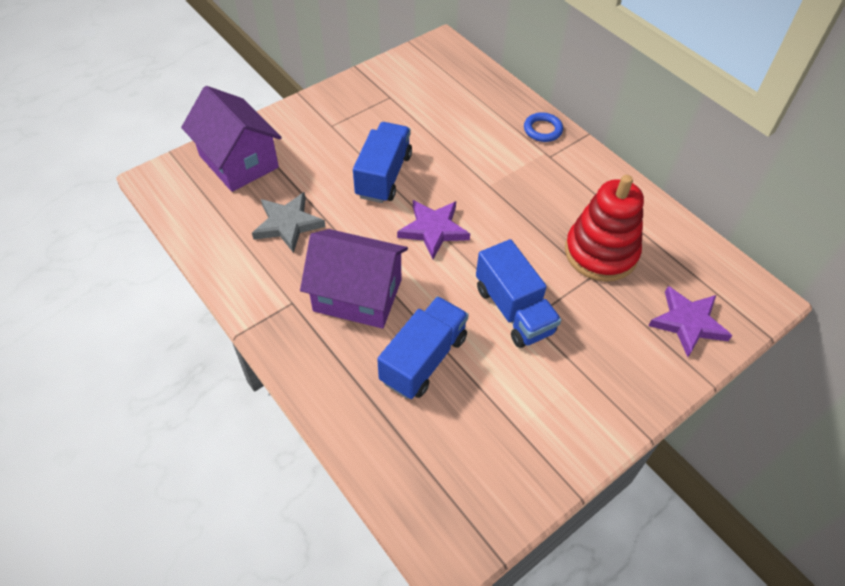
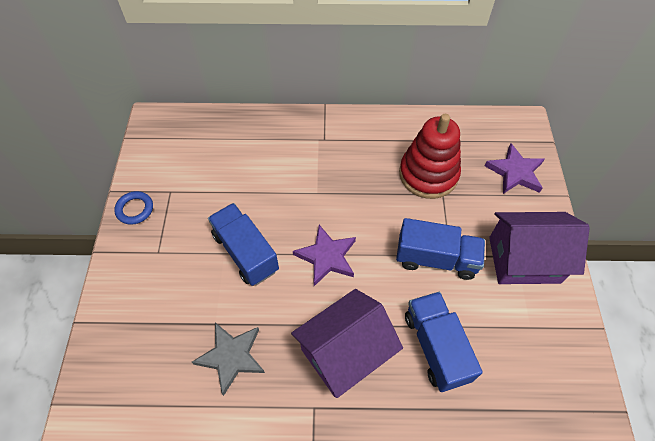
camera: 50 degrees left, 5 degrees up
purple house [181,86,282,192] -> purple house moved to [489,212,590,284]
blue ring [524,112,563,142] -> blue ring moved to [114,191,153,225]

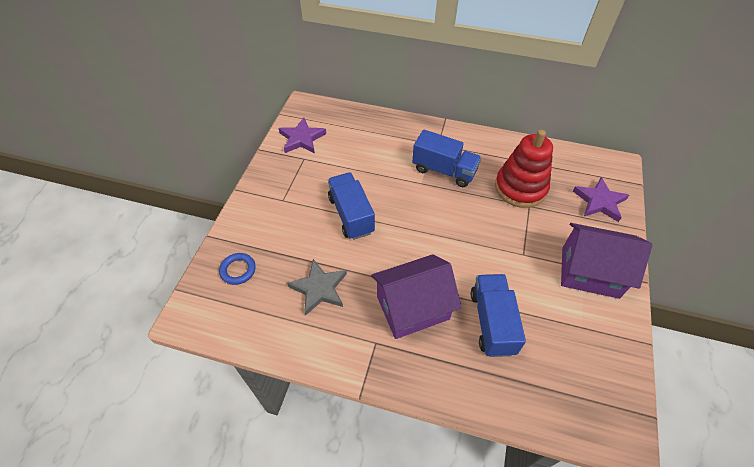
camera: 15 degrees right, 5 degrees down
blue ring [114,191,153,225] -> blue ring moved to [219,253,256,285]
purple star [293,225,356,286] -> purple star moved to [278,117,326,154]
blue truck [396,218,485,280] -> blue truck moved to [412,130,481,187]

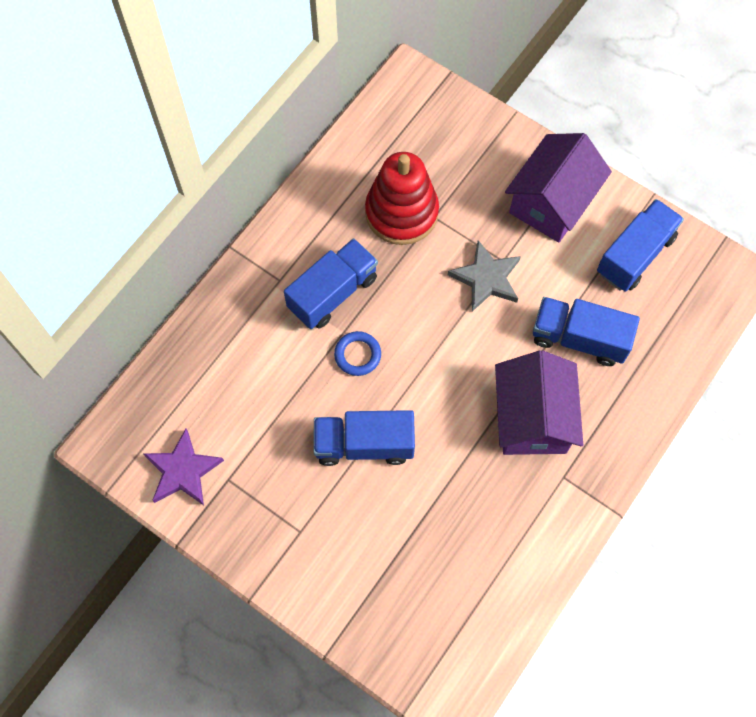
camera: 70 degrees left, 15 degrees up
blue ring [219,253,256,285] -> blue ring moved to [334,331,381,376]
grey star [287,259,347,316] -> grey star moved to [448,240,521,312]
purple star [573,177,629,222] -> none
none -> blue truck [597,199,684,292]

